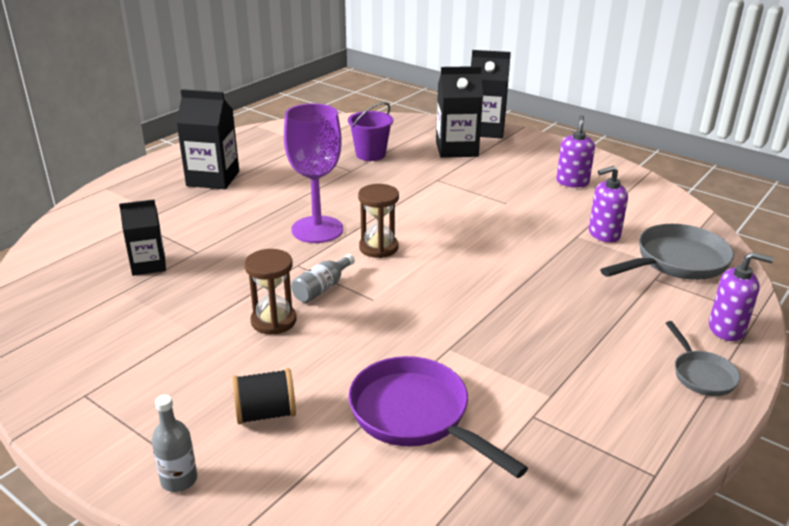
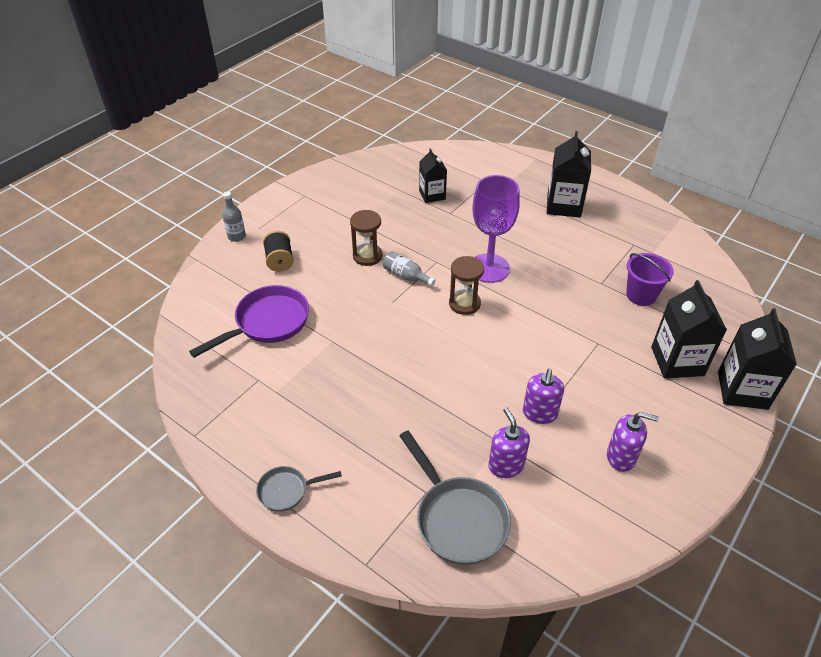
camera: 90 degrees right, 15 degrees up
purple soap dispenser [709,252,773,341] -> purple soap dispenser moved to [523,369,564,424]

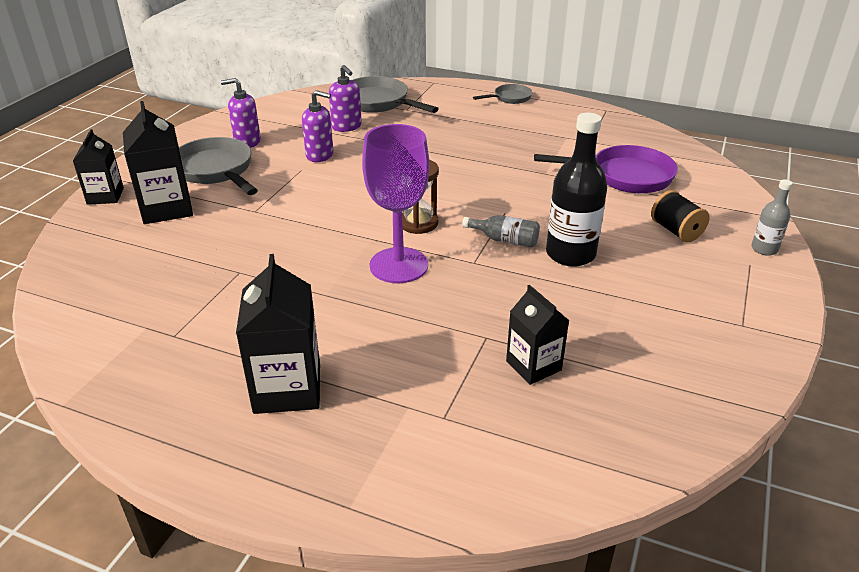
camera: 165 degrees right, 10 degrees down
purple pan [189,285,309,358] -> purple pan turned 120 degrees counterclockwise [534,145,678,193]
brown hourglass [350,210,383,266] -> black bottle [546,113,607,267]
purple soap dispenser [523,369,564,424] -> purple soap dispenser turned 105 degrees clockwise [302,90,333,162]
purple bucket [626,253,674,306] -> none
black carton [718,308,797,410] -> black carton [73,129,124,205], size x0.65
none -> grey pan [179,137,258,195]

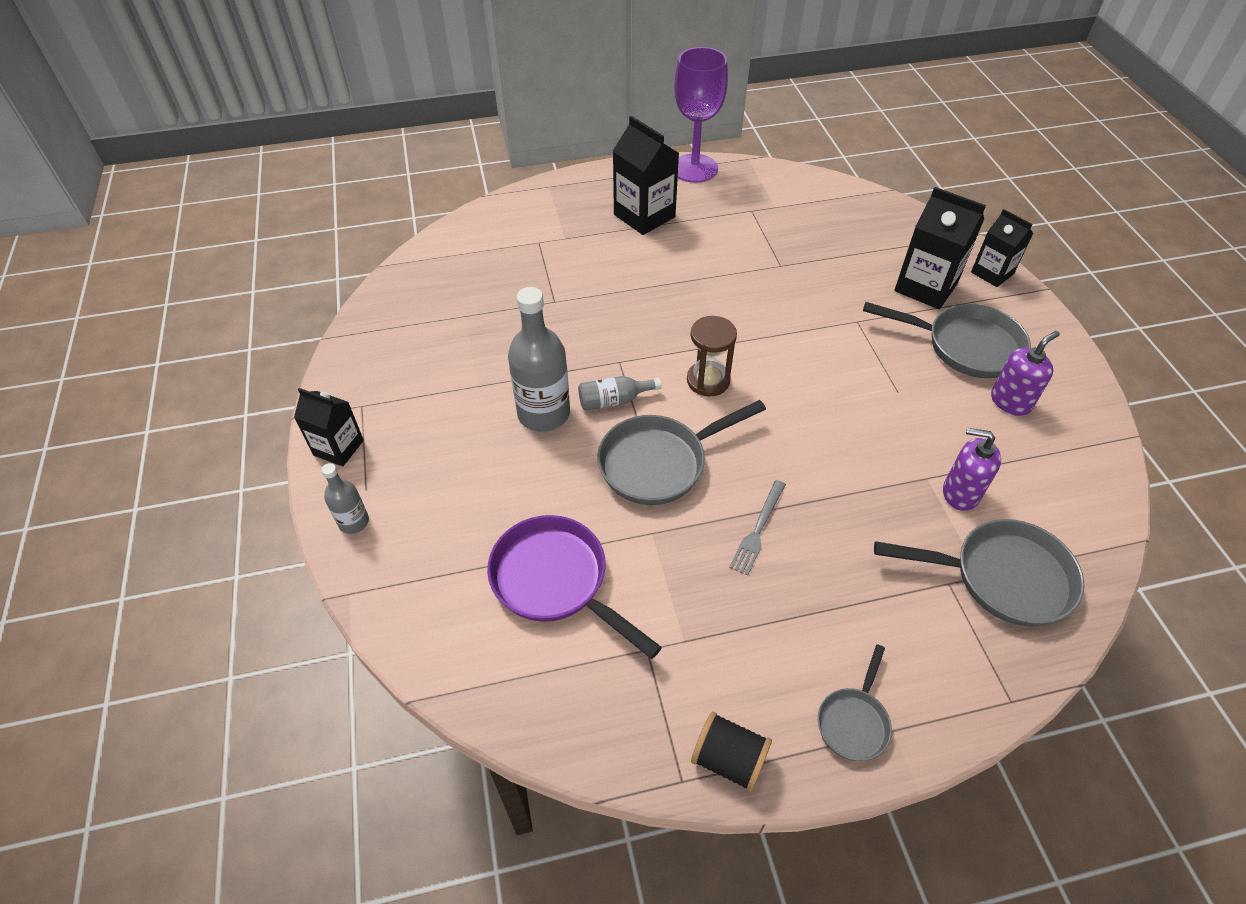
camera: 145 degrees right, 15 degrees up
purple soap dispenser [302,90,333,162] -> none
purple goblet [362,124,430,283] -> purple goblet moved to [674,47,728,183]
black carton [506,285,570,385] -> black carton moved to [294,388,364,466]
purple pan [534,145,678,193] -> purple pan turned 75 degrees clockwise [487,515,662,659]
black bottle [546,113,607,267] -> grey bottle [508,287,570,432]
black spool [651,190,710,242] -> black spool moved to [691,711,772,792]
none -> grey pan [597,400,766,505]
none -> grey fork [729,480,786,575]

